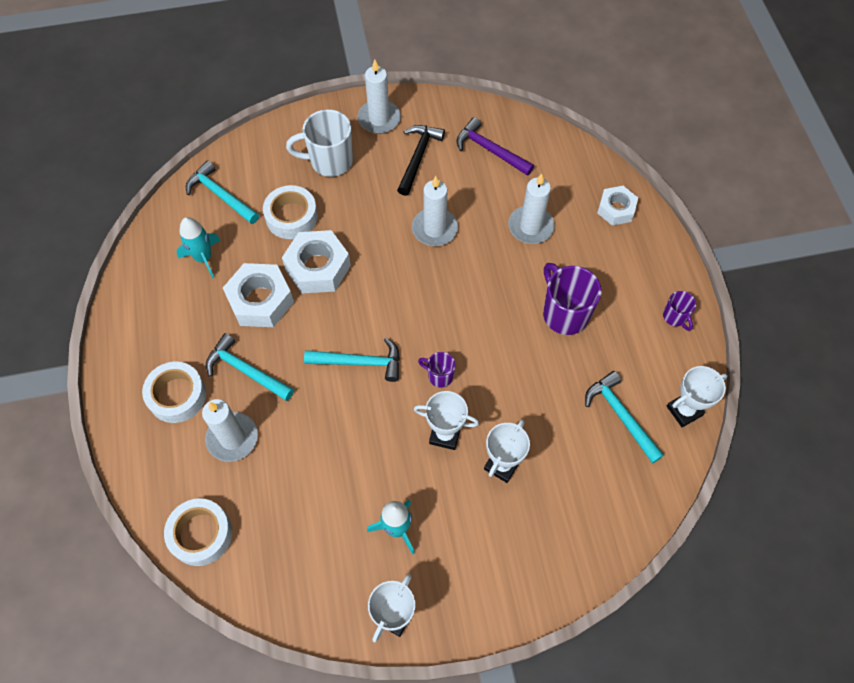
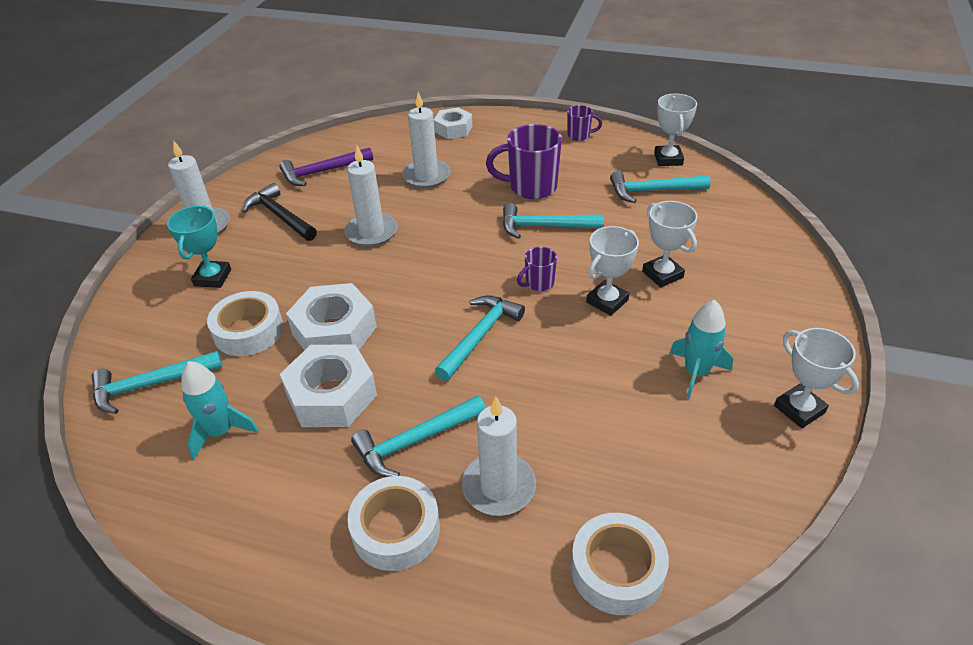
camera: 60 degrees left, 20 degrees down
white mug [286,109,353,177] -> turquoise trophy [167,206,231,288]
none -> turquoise hammer [503,203,604,239]

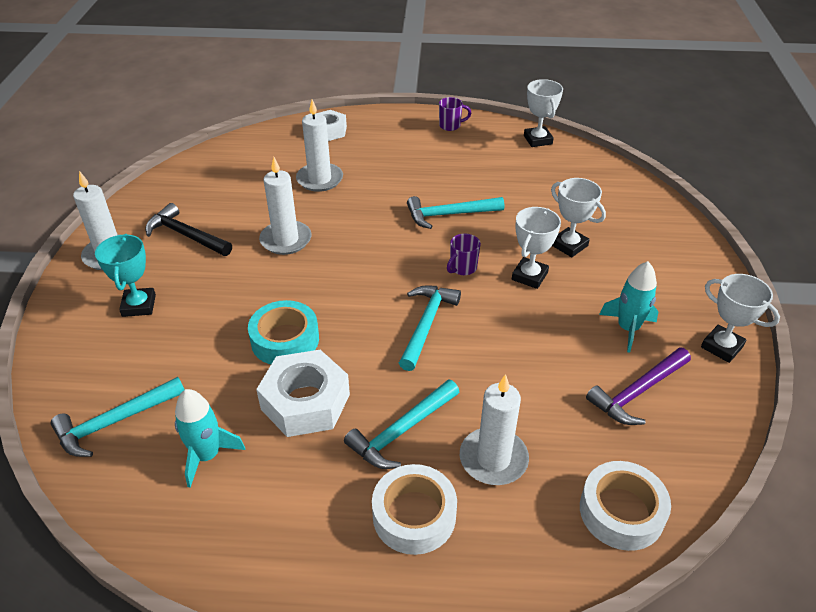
camera: 15 degrees left, 0 degrees up
white tape [207,291,284,356] -> none
purple hammer [280,147,373,186] -> purple hammer moved to [586,347,691,425]
white nut [286,283,377,350] -> turquoise tape [248,300,319,364]
purple mug [486,124,562,199] -> none
turquoise hammer [610,171,711,203] -> none

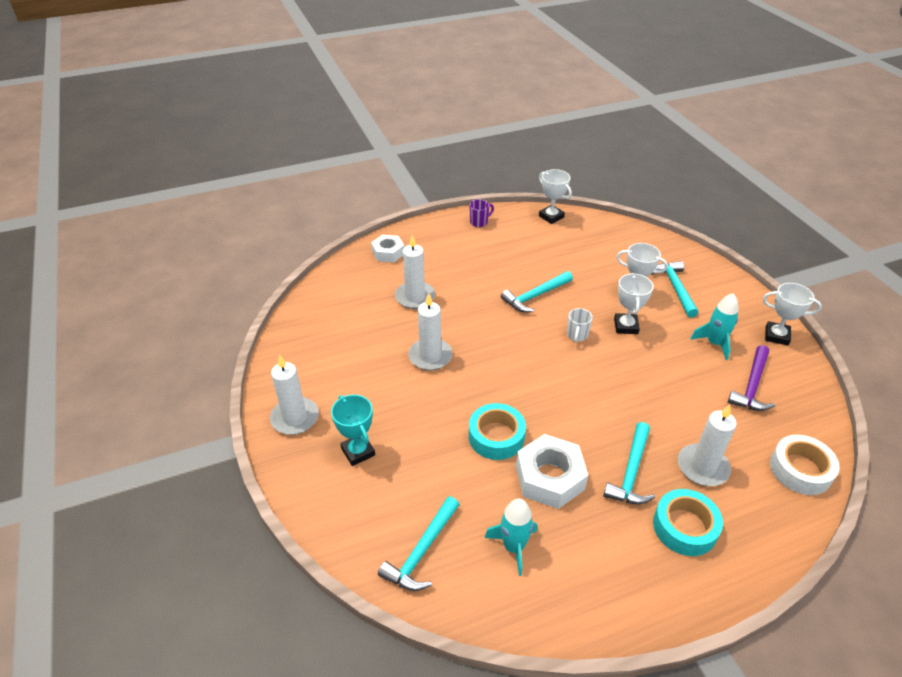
camera: 25 degrees left, 0 degrees up
black hammer [145,203,232,256] -> none
white tape [372,464,457,555] -> turquoise tape [653,489,723,556]
turquoise hammer [399,285,461,371] -> turquoise hammer moved to [651,261,698,317]
purple mug [447,234,481,275] -> white mug [567,308,593,343]

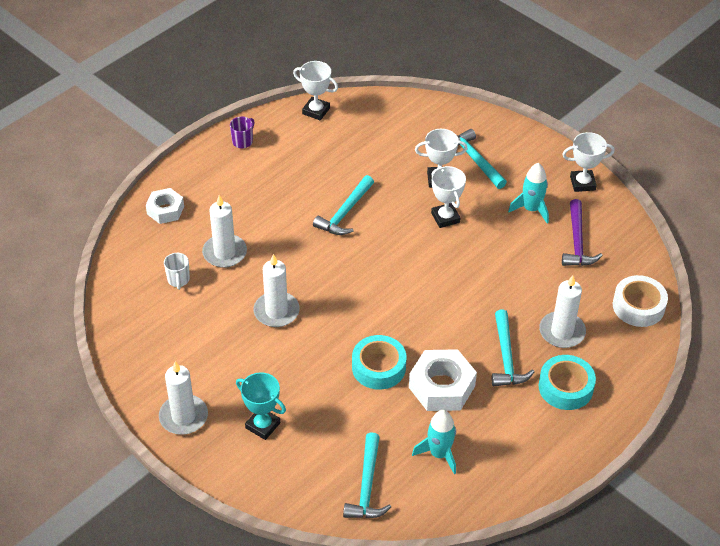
camera: 25 degrees left, 5 degrees up
white mug [567,308,593,343] -> white mug moved to [164,253,190,290]

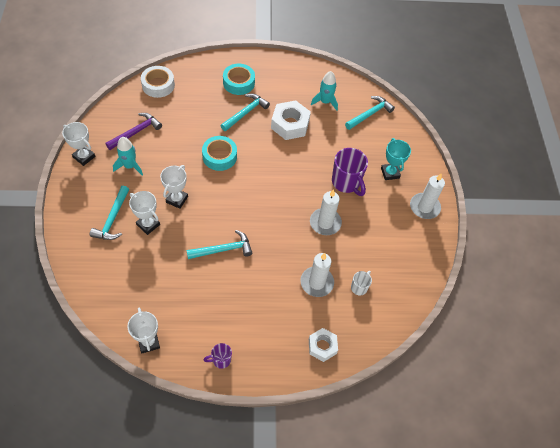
camera: 140 degrees left, 10 degrees up
turquoise tape [352,335,406,390] -> turquoise tape moved to [202,136,237,171]
white candle [539,275,586,348] -> none
none -> purple mug [332,148,368,196]

